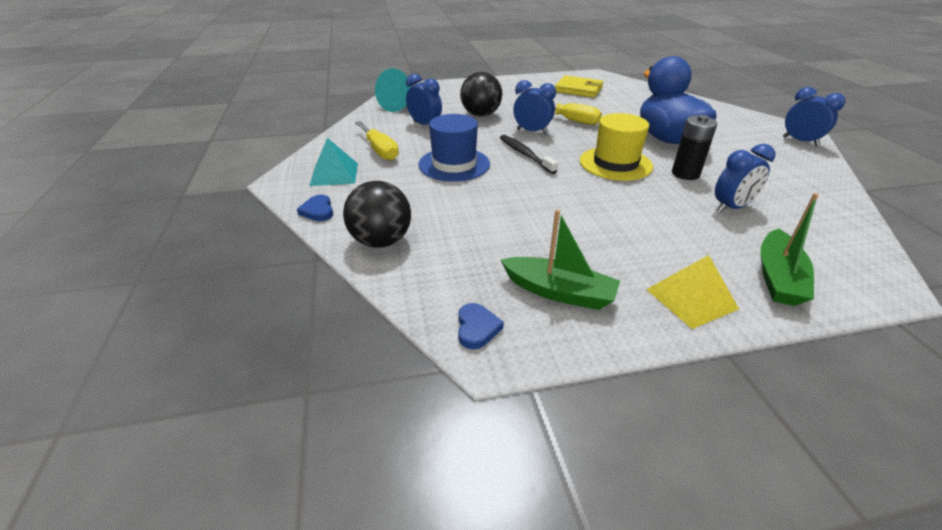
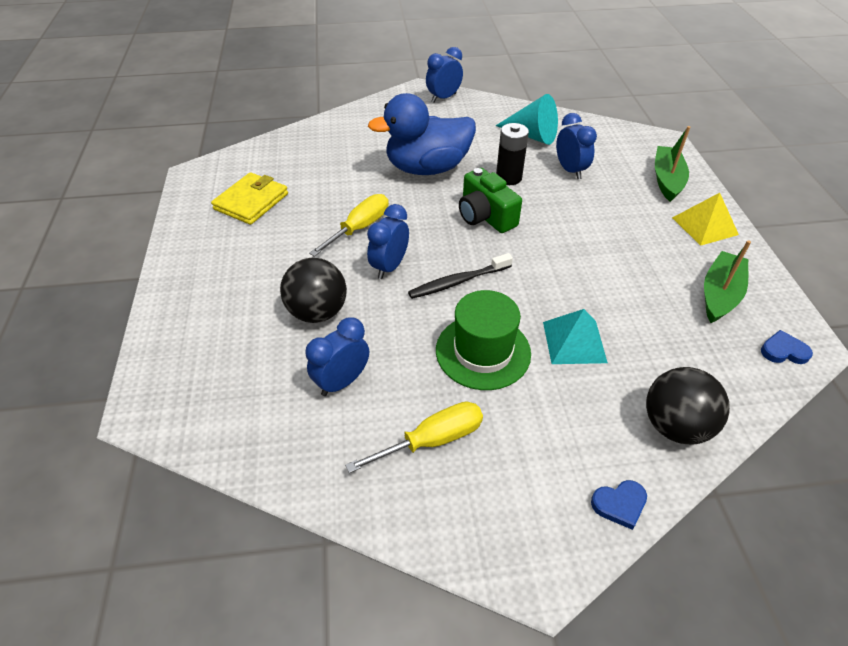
camera: 85 degrees left, 10 degrees up
turquoise pyramid [309,138,358,186] -> turquoise pyramid moved to [543,309,608,364]
turquoise cone [375,68,411,112] -> turquoise cone moved to [496,94,558,145]
blue hat [419,114,490,182] -> green hat [436,290,531,390]
yellow hat [580,113,653,181] -> green camera [459,168,522,233]
green boat [761,193,819,306] -> green boat turned 105 degrees counterclockwise [655,126,690,202]

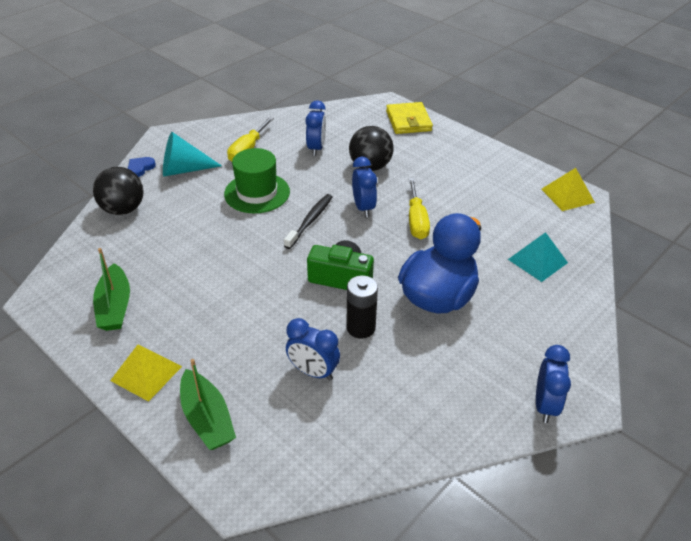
camera: 140 degrees right, 5 degrees down
yellow wallet [211,172,288,225] -> yellow wallet moved to [386,102,433,134]
turquoise cone [496,94,558,145] -> turquoise cone moved to [163,132,222,177]
turquoise pyramid [543,309,608,364] -> turquoise pyramid moved to [508,232,568,282]
blue heart [761,330,813,364] -> none
none -> yellow pyramid [541,168,595,211]

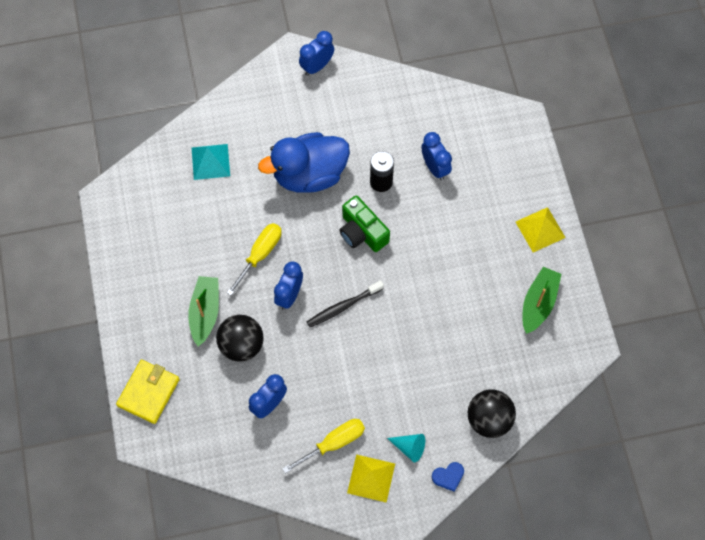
camera: 145 degrees left, 25 degrees up
turquoise cone [163,132,222,177] -> turquoise cone [387,434,425,463], size x0.61
green boat [180,359,236,450] -> green boat moved to [188,276,219,347]
green hat [224,148,290,213] -> none
yellow pyramid [541,168,595,211] -> yellow pyramid moved to [347,454,395,503]

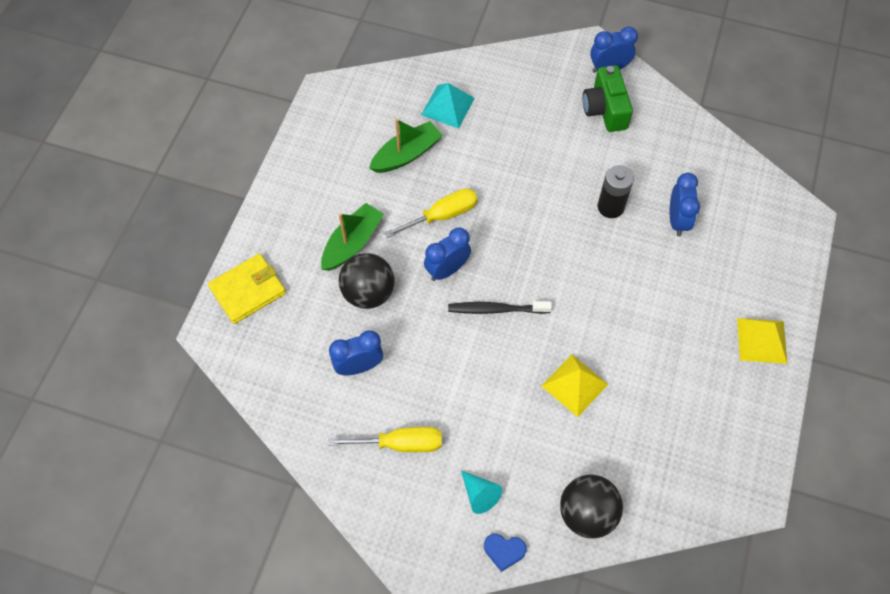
camera: 30 degrees right, 5 degrees down
blue duck [258,132,350,193] -> none
green camera [340,195,390,252] -> green camera moved to [583,65,633,132]
yellow pyramid [347,454,395,503] -> yellow pyramid moved to [542,355,608,417]
green boat [523,267,561,334] -> green boat moved to [369,119,443,173]

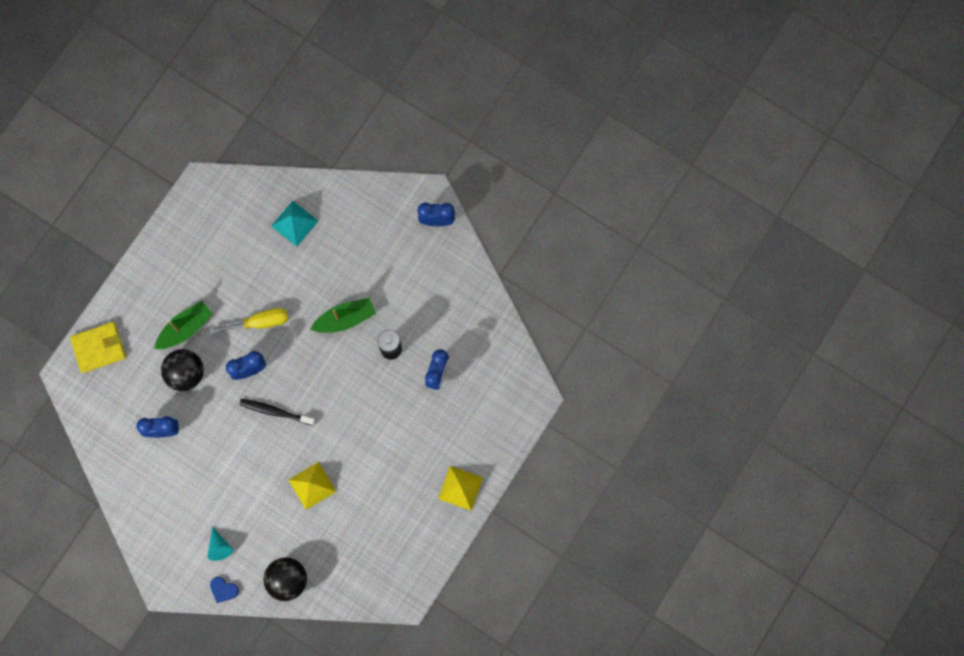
camera: 15 degrees right, 15 degrees up
yellow screwdriver [328,427,442,452] -> none
green boat [369,119,443,173] -> green boat moved to [310,298,376,333]
green camera [583,65,633,132] -> none

